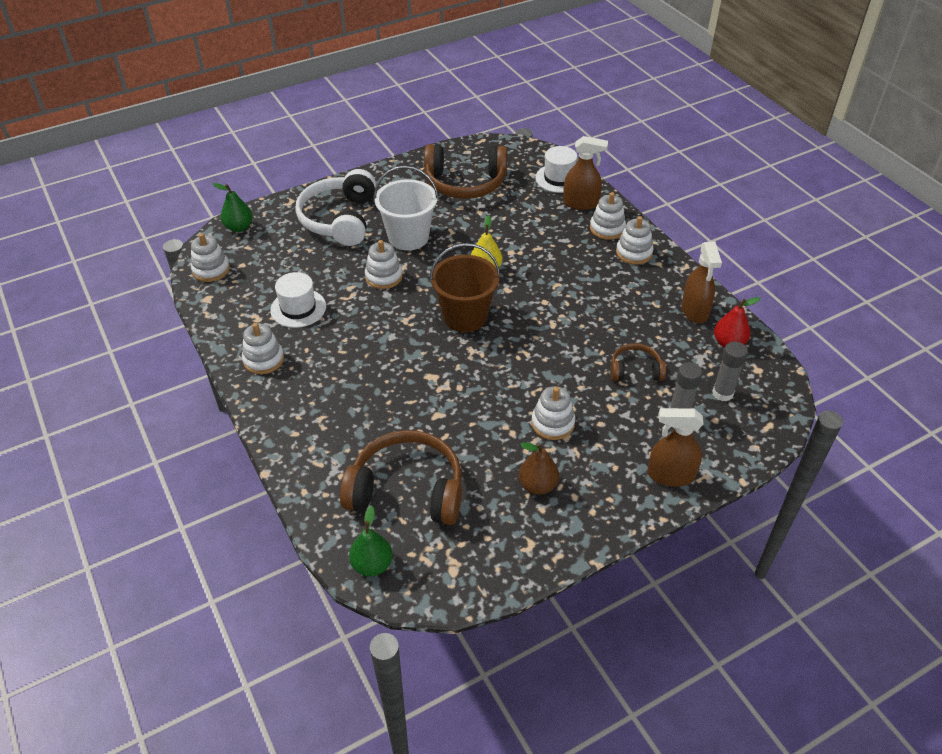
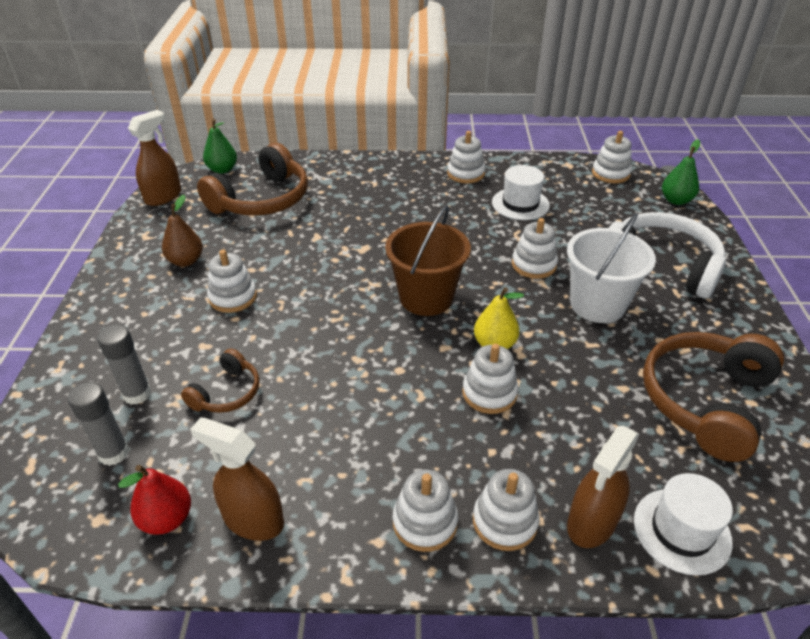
camera: 120 degrees right, 5 degrees down
brown spray bottle [647,408,703,487] -> brown spray bottle moved to [128,110,181,206]
none -> white stacking toy [462,344,519,414]

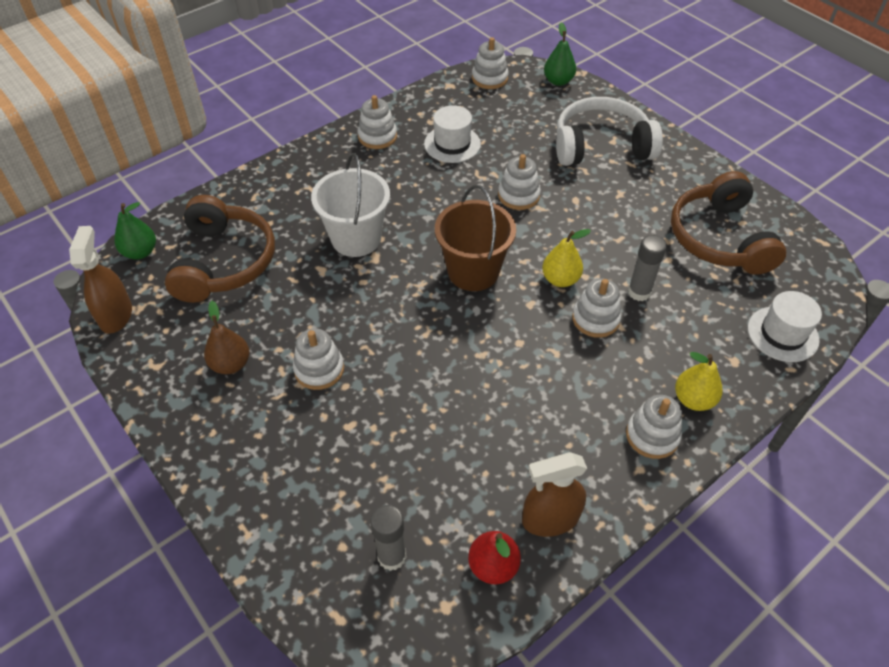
camera: 40 degrees left, 10 degrees up
grey glue stick [97,324,151,405] -> grey glue stick moved to [628,235,667,301]
brown headphones [181,348,259,413] -> none
white stacking toy [473,469,540,551] -> yellow pear [675,352,723,411]
white bucket [567,213,656,323] -> white bucket moved to [311,153,390,257]
brown spray bottle [567,426,640,548] -> none

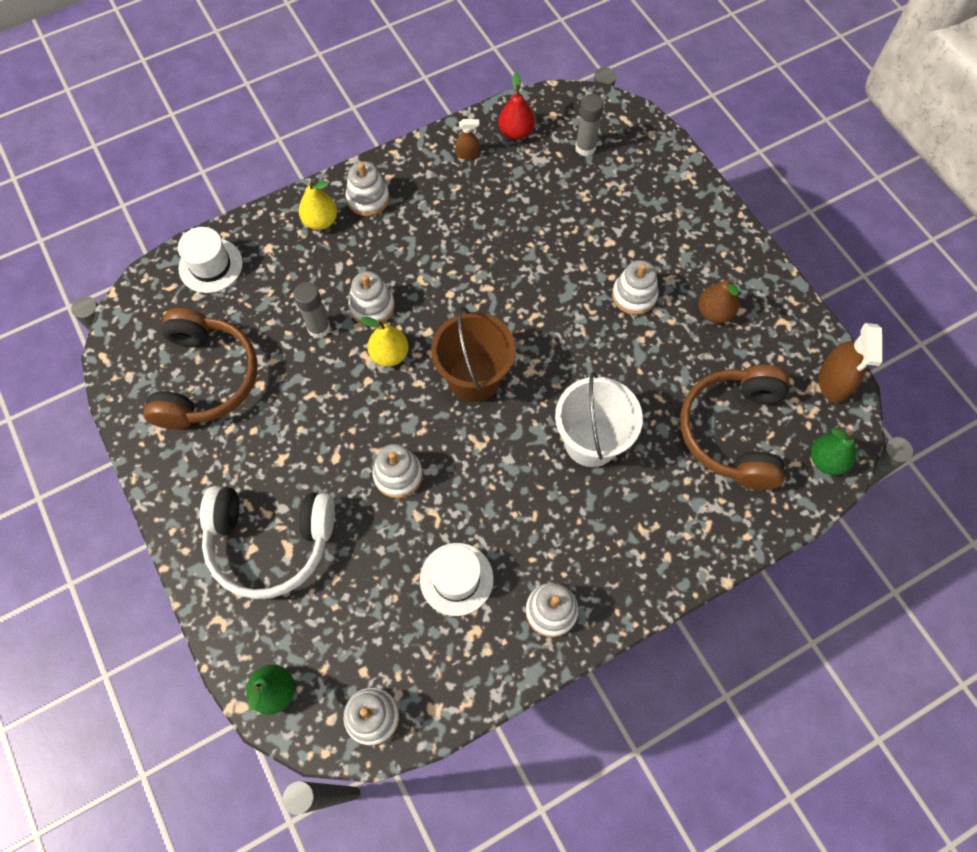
camera: 170 degrees left, 15 degrees up
brown spray bottle [522,452,587,537] -> brown spray bottle [455,119,479,160], size x0.52

